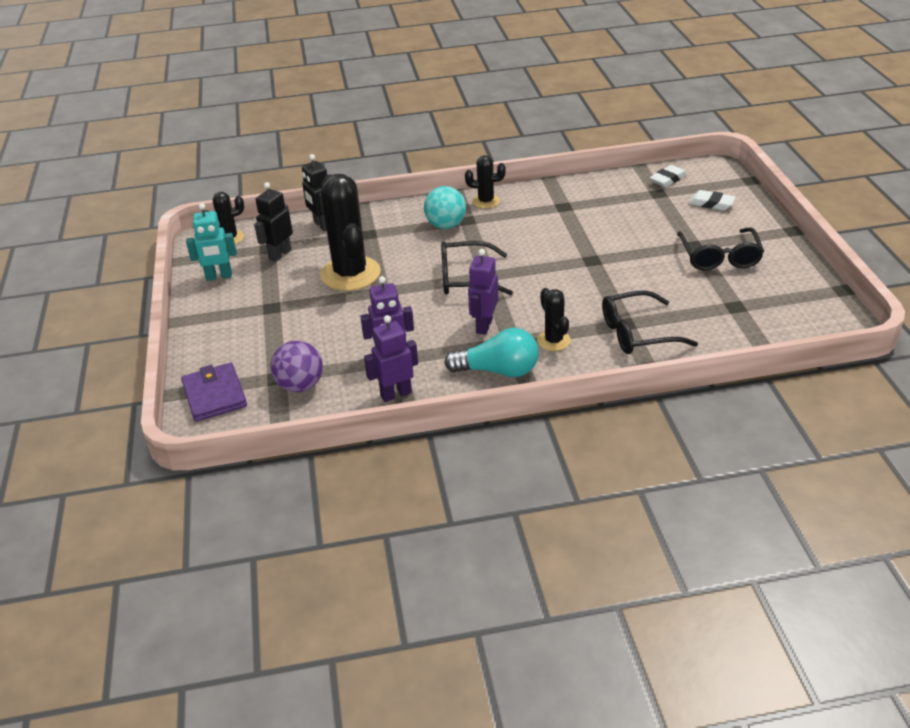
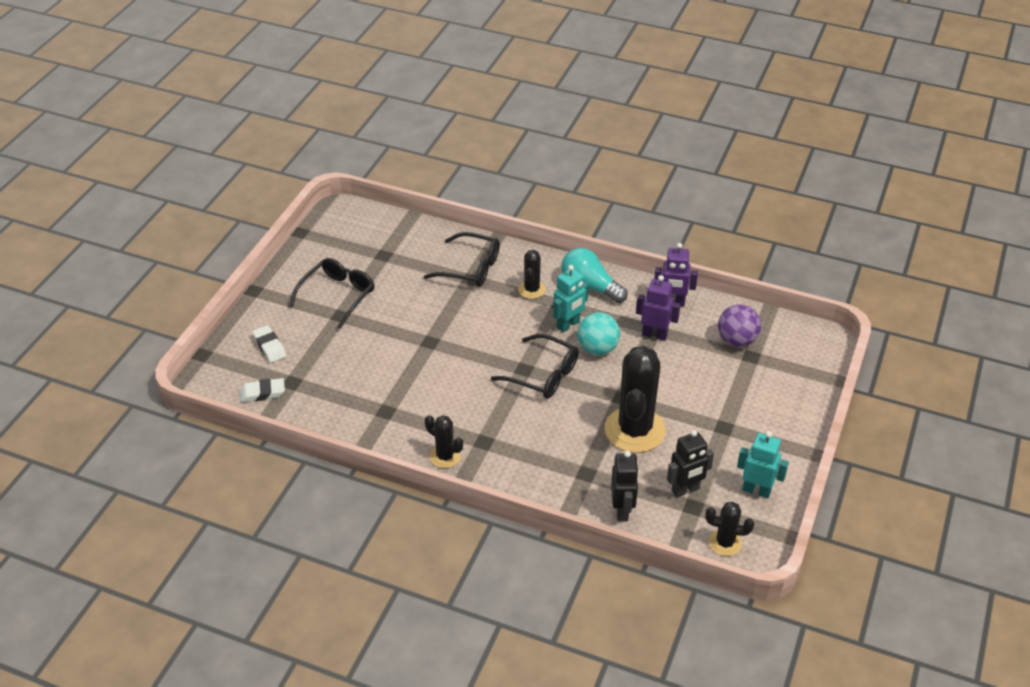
camera: 150 degrees left, 5 degrees up
purple wallet [181,363,247,422] -> none
turquoise ball [424,186,466,229] -> turquoise ball moved to [577,312,620,355]
purple robot [468,249,498,335] -> turquoise robot [553,265,589,332]

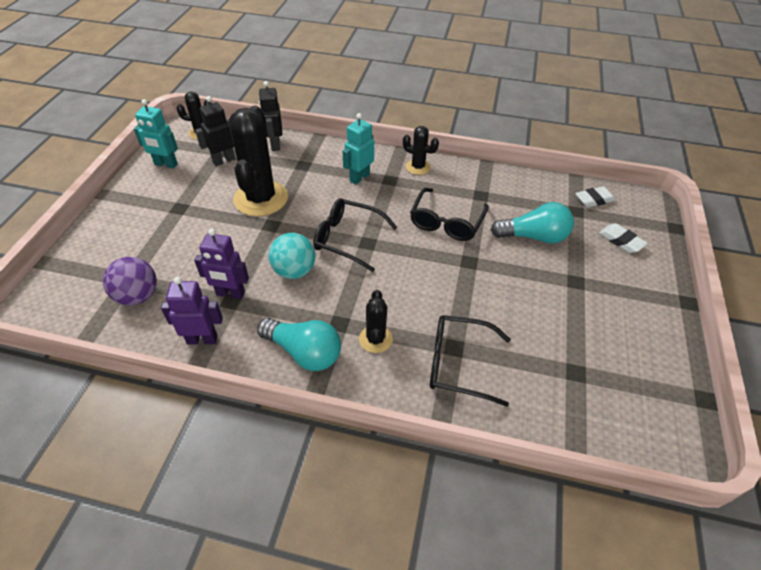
camera: 170 degrees right, 5 degrees up
black glasses [289,258,375,329] -> black glasses moved to [410,188,489,241]
turquoise robot [553,265,589,332] -> turquoise robot moved to [343,113,374,184]
none -> turquoise light bulb [491,202,574,244]

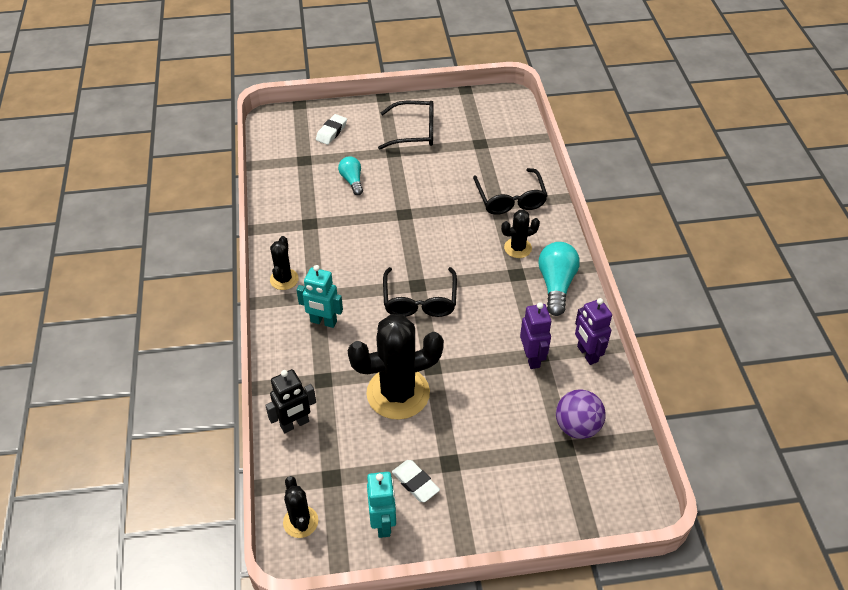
camera: 110 degrees left, 0 degrees up
black robot [195,96,235,166] -> none
turquoise ball [268,233,316,279] -> none
black glasses [410,188,489,241] -> black glasses moved to [378,101,434,150]
turquoise light bulb [491,202,574,244] -> turquoise light bulb [338,157,363,195], size x0.62
white eraser [575,186,616,208] -> white eraser moved to [392,460,440,502]

